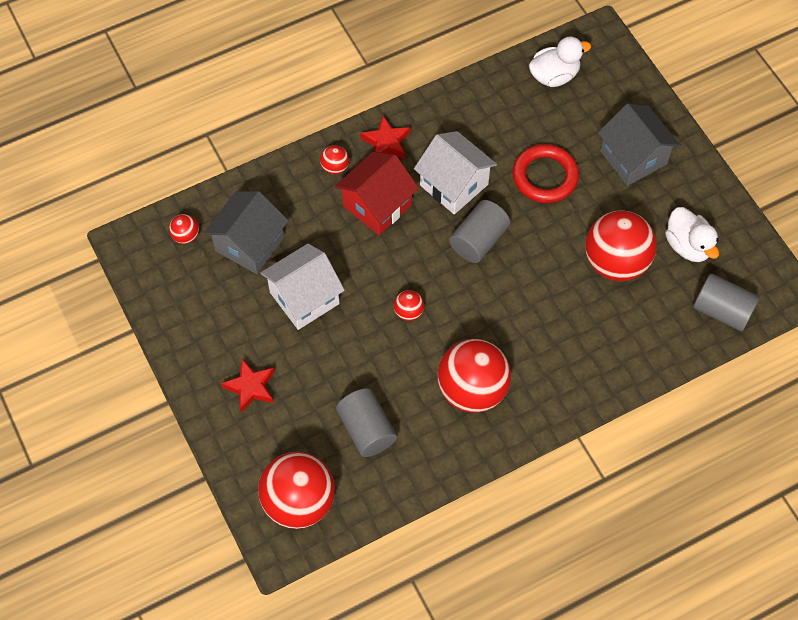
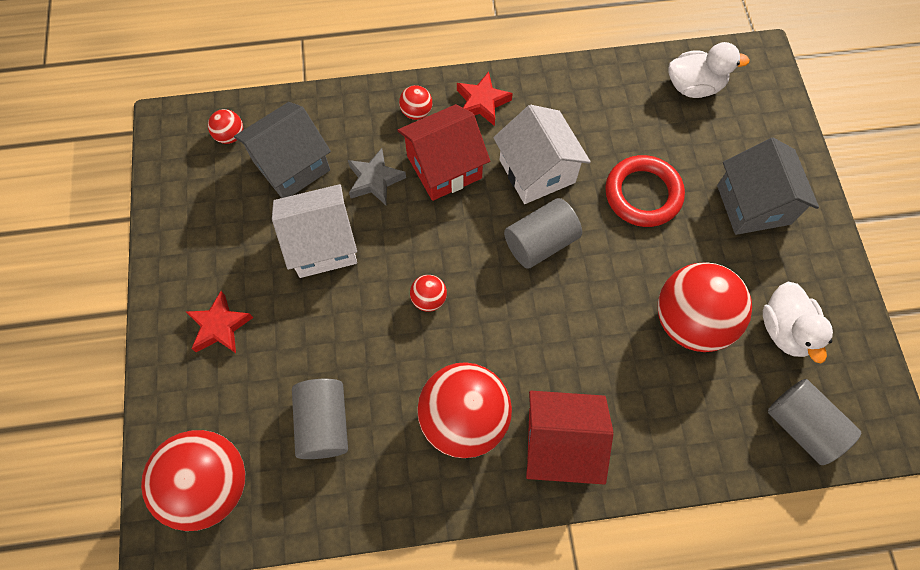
camera: 20 degrees right, 5 degrees up
none -> grey star [348,148,406,205]
none -> red house [526,391,613,485]

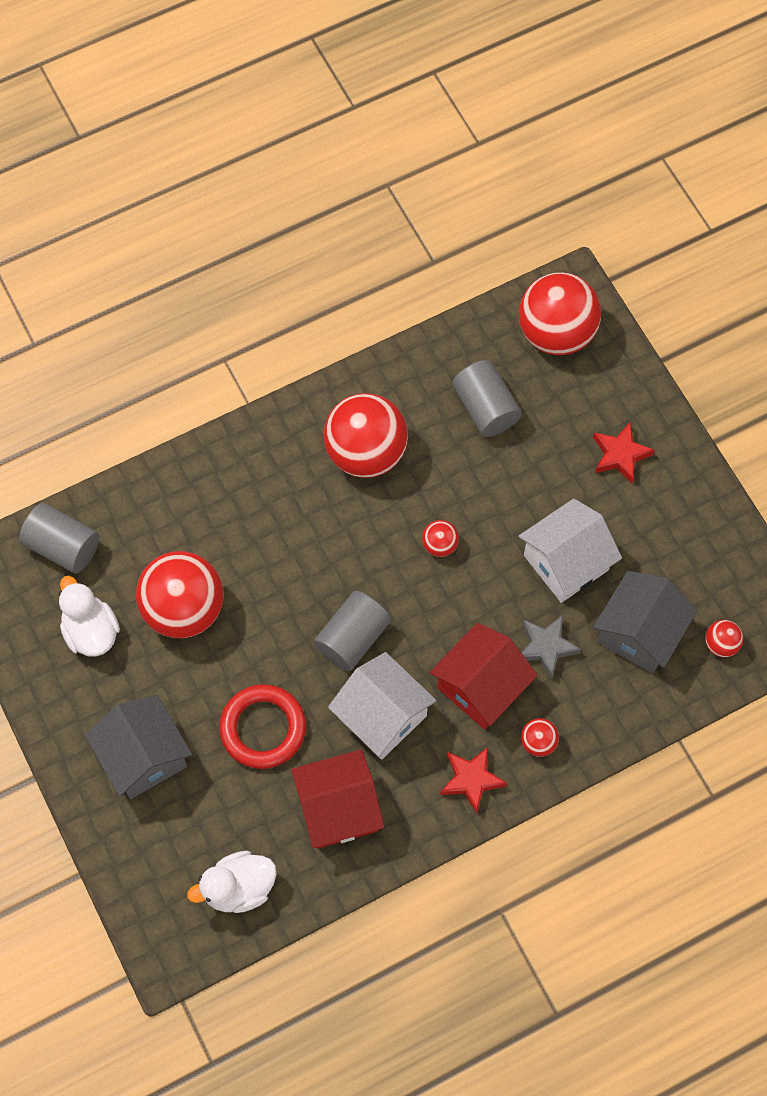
camera: 160 degrees right, 0 degrees up
red house [526,391,613,485] -> red house moved to [291,749,385,849]

